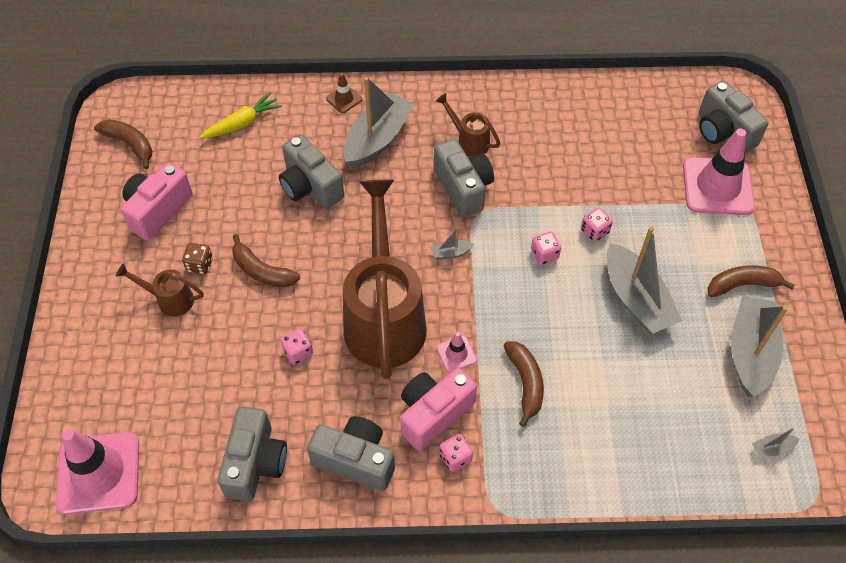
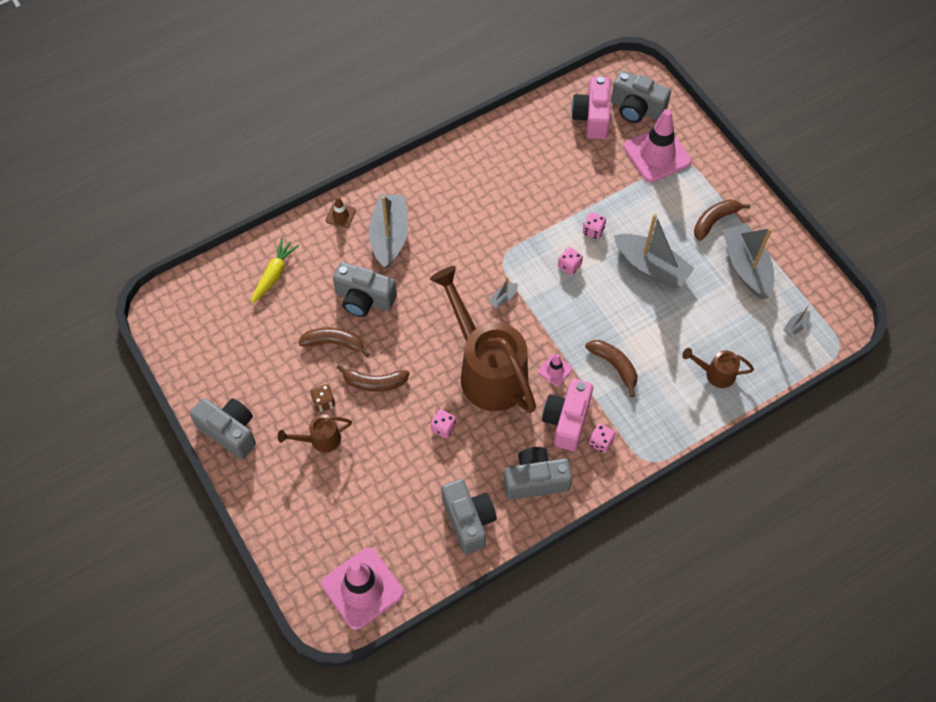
camera: 30 degrees left, 5 degrees up
brown banana [94,119,152,169] -> brown banana moved to [298,327,370,357]
pink camera [121,162,193,240] -> pink camera moved to [571,77,611,139]
grey camera [434,139,494,217] -> grey camera moved to [190,398,256,460]
brown watering can [436,93,500,157] -> brown watering can moved to [682,348,754,388]

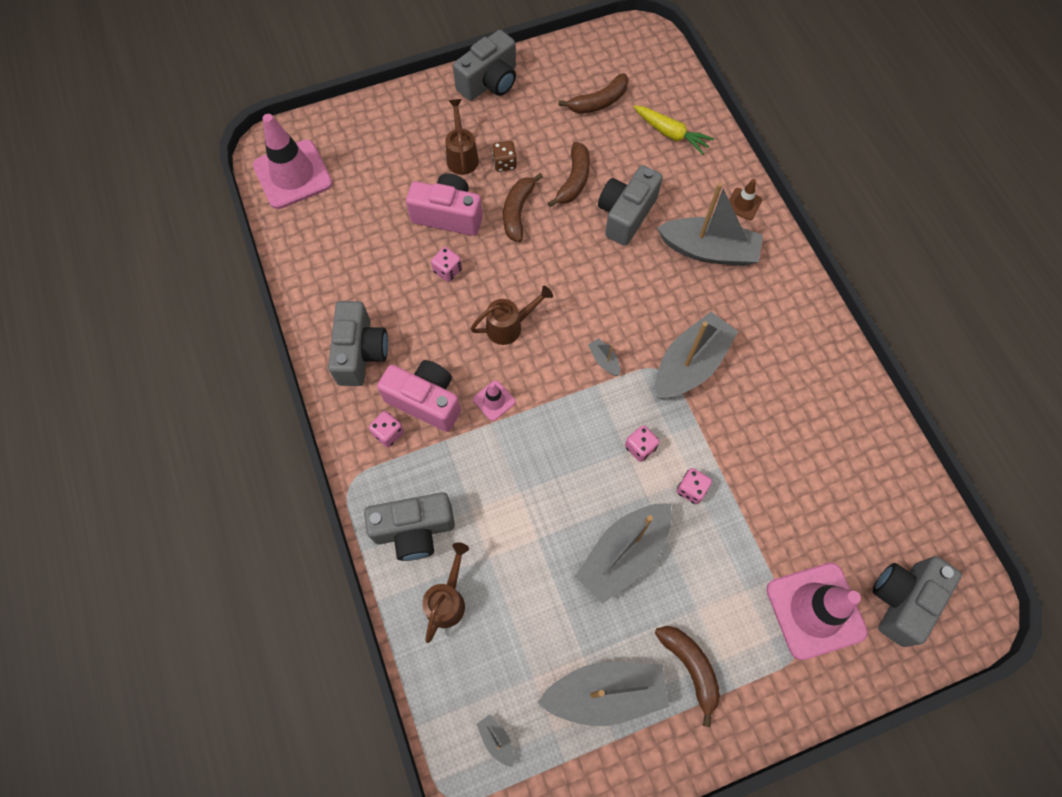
camera: 100 degrees right, 5 degrees up
brown watering can [430,266,536,413] -> brown watering can [470,286,553,345], size x0.43
grey camera [441,479,497,554] -> grey camera moved to [364,492,455,561]
pink camera [571,77,611,139] -> pink camera moved to [406,173,483,236]
brown banana [585,340,637,397] -> brown banana moved to [559,73,629,114]
none -> grey boat [656,312,738,399]

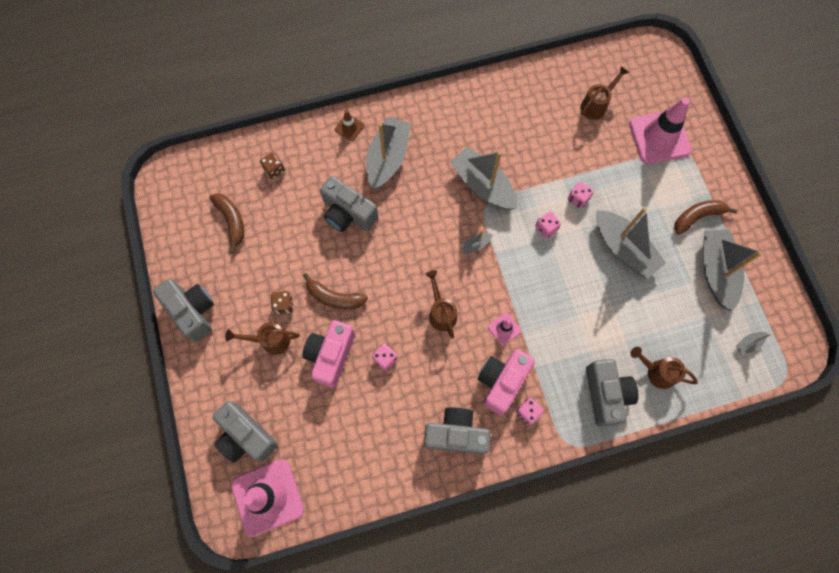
camera: 85 degrees left, 5 degrees up
brown banana [548,142,590,207] -> none
yellow carrot [634,105,714,155] -> brown dice [260,152,285,179]
grey camera [873,556,962,647] -> grey camera moved to [212,401,278,463]
none -> brown watering can [580,66,629,120]

